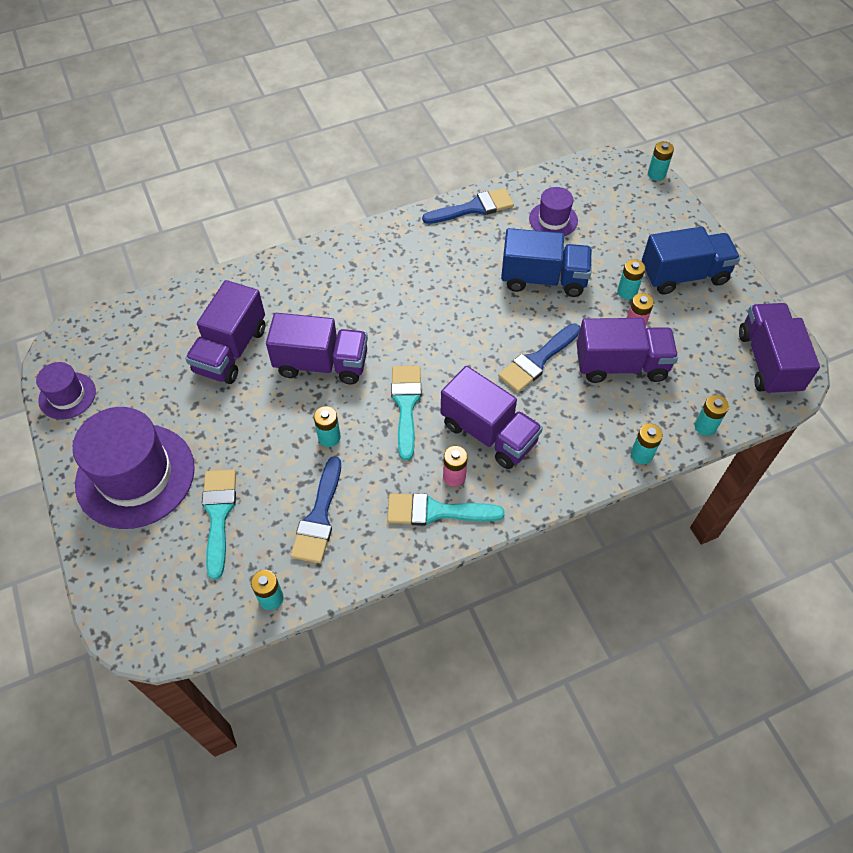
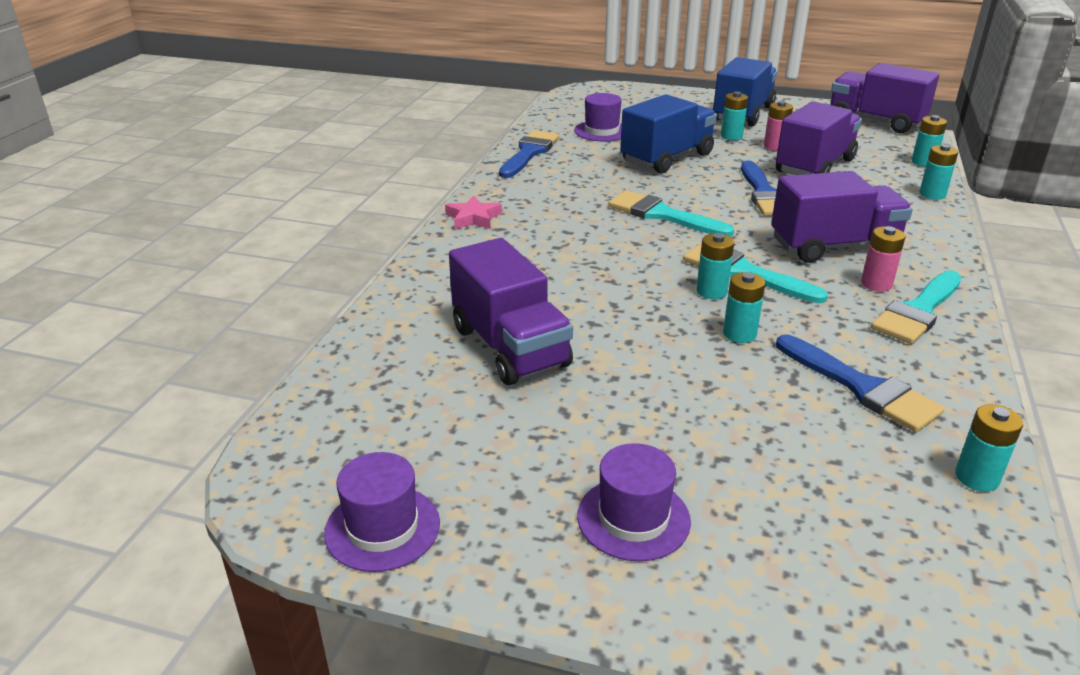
camera: 50 degrees left, 25 degrees down
purple hat [73,407,195,529] -> purple hat [577,443,691,561], size x0.50
turquoise brush [202,469,236,580] -> turquoise brush moved to [609,190,734,237]
purple truck [266,313,368,384] -> none
turquoise battery [648,141,674,181] -> turquoise battery moved to [696,233,734,299]
none -> pink star [445,196,502,229]

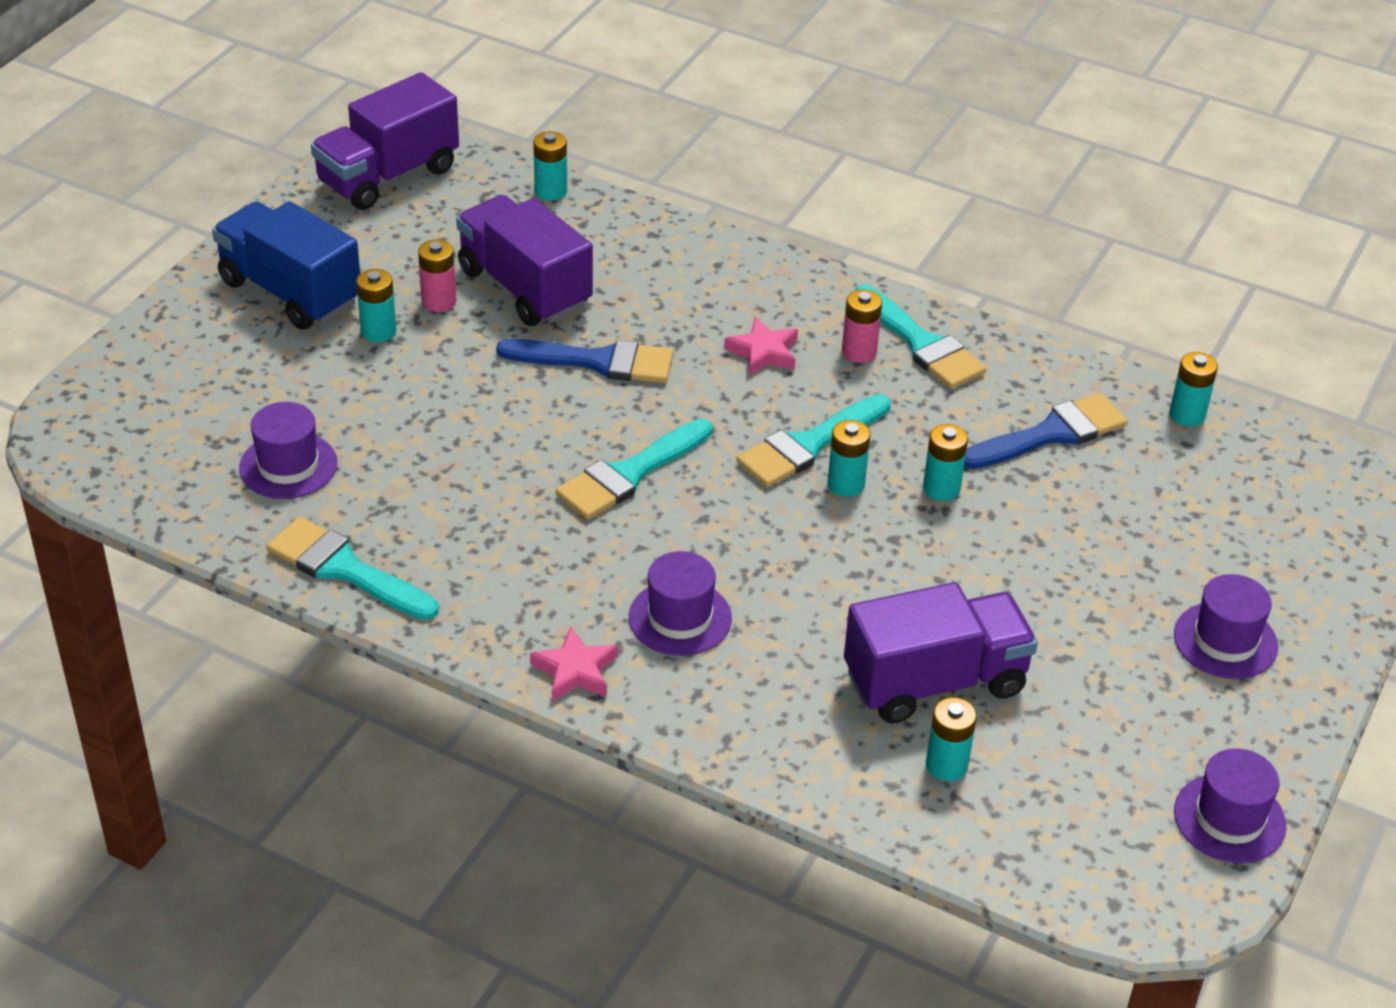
camera: 80 degrees left, 10 degrees up
blue brush [499,130,559,178] -> turquoise brush [267,517,438,620]
blue truck [620,94,717,174] -> none
purple truck [771,171,913,263] -> pink star [724,317,798,376]
turquoise battery [920,144,958,200] -> turquoise battery moved to [926,697,977,781]
none -> purple hat [629,551,732,656]

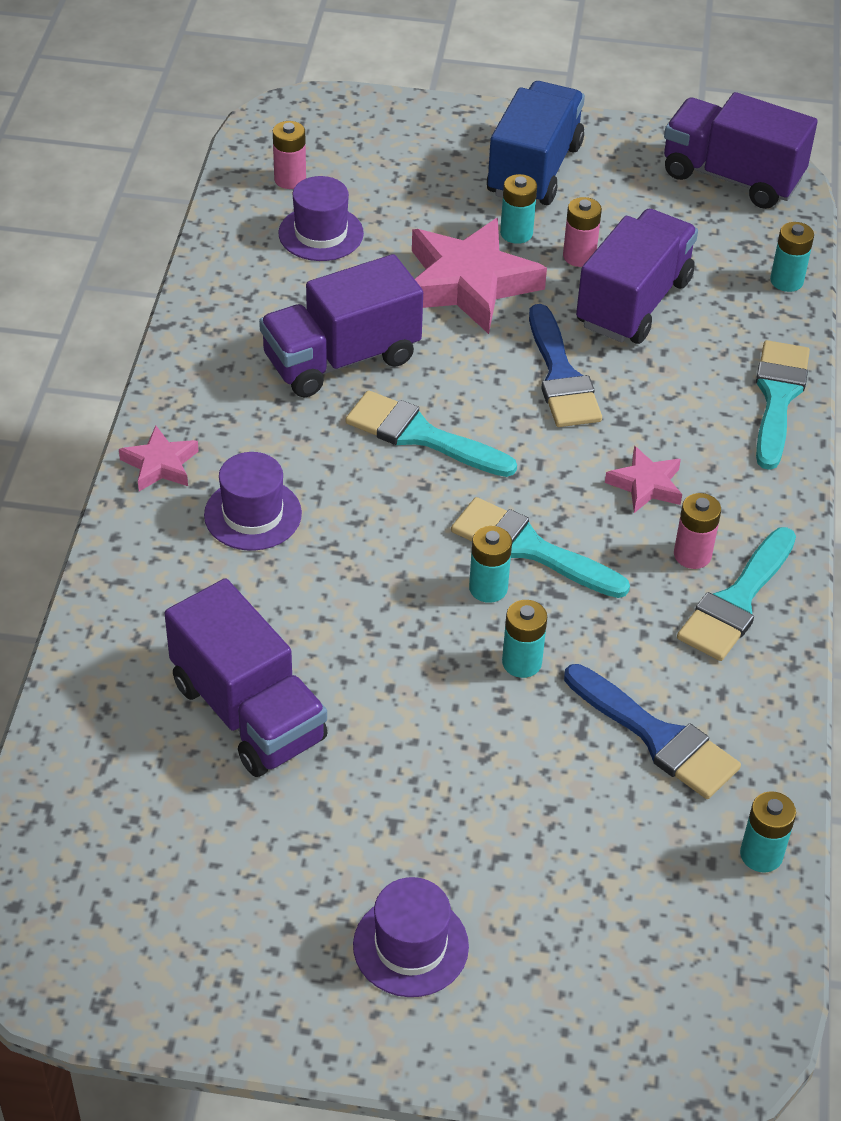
camera: 70 degrees right, 5 degrees up
turquoise brush [267,517,438,620] -> turquoise brush moved to [756,340,810,470]
turquoise battery [926,697,977,781] -> none
purple hat [1174,749,1286,863] -> none
none -> purple truck [259,254,423,397]
none -> pink battery [273,121,306,189]
none -> pink star [412,218,547,334]

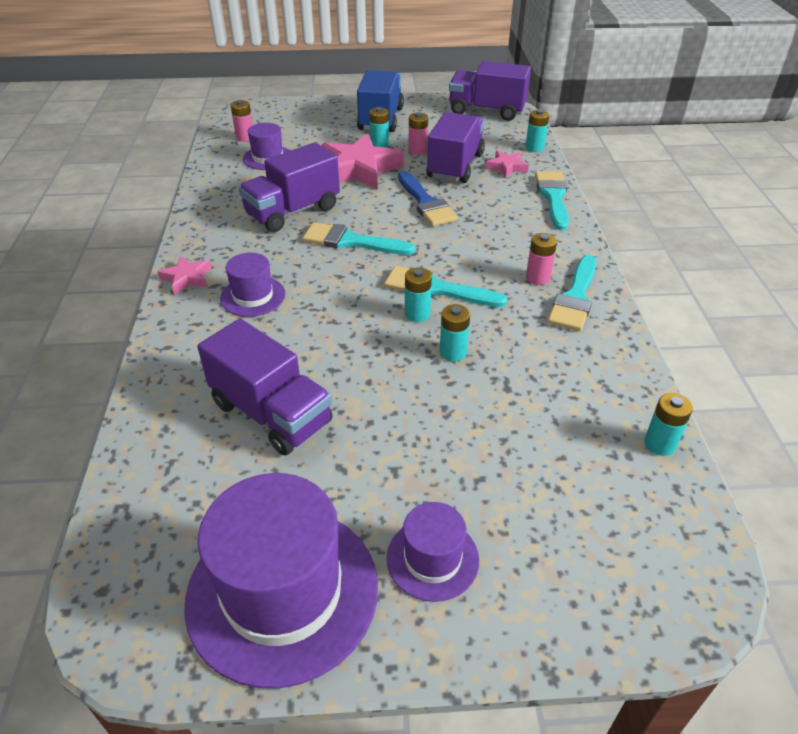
camera: 10 degrees left, 5 degrees down
blue brush [564,664,741,799] -> none
pink star [605,446,682,513] -> pink star moved to [485,151,529,178]
none -> purple hat [184,473,378,688]

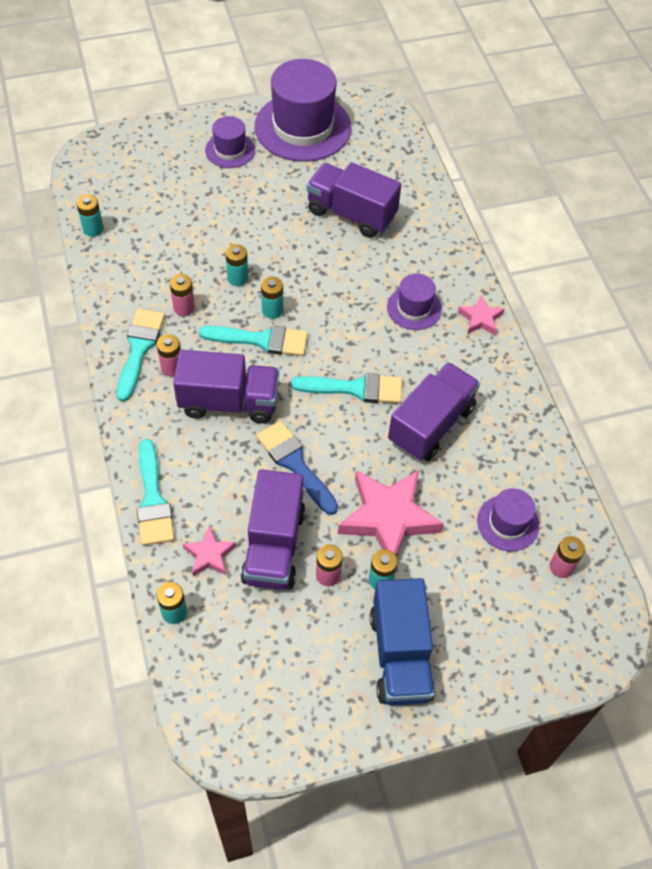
camera: 165 degrees right, 15 degrees up
purple truck [449,61,531,121] -> purple truck moved to [173,350,279,424]
none -> pink battery [170,274,195,316]

